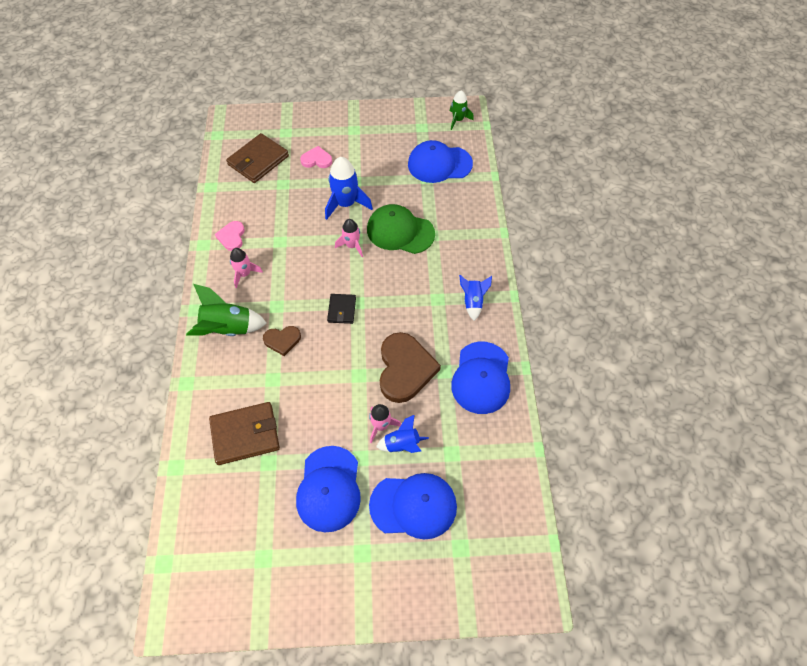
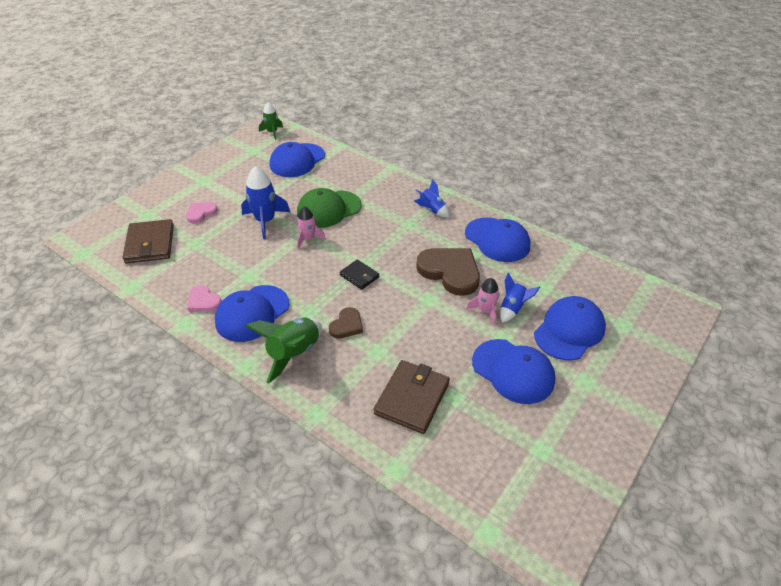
camera: 50 degrees left, 15 degrees down
pink rocket [230,248,263,288] -> blue cap [215,285,289,342]

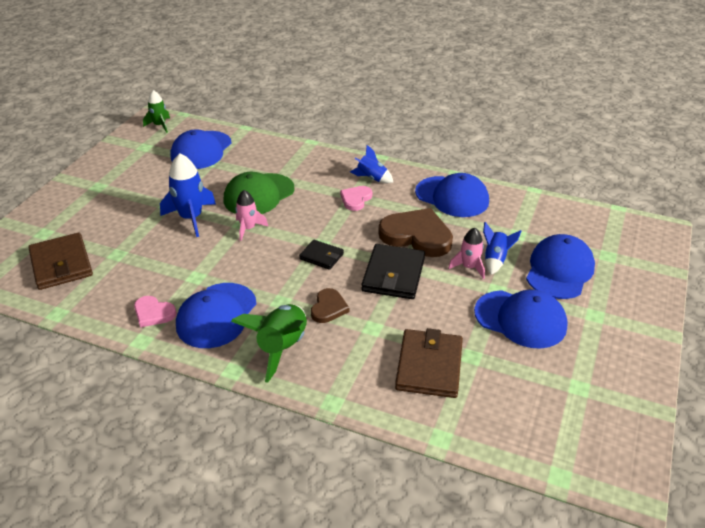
camera: 15 degrees left, 5 degrees down
pink heart [186,202,218,223] -> pink heart moved to [340,186,372,211]
none -> black wallet [361,244,425,299]

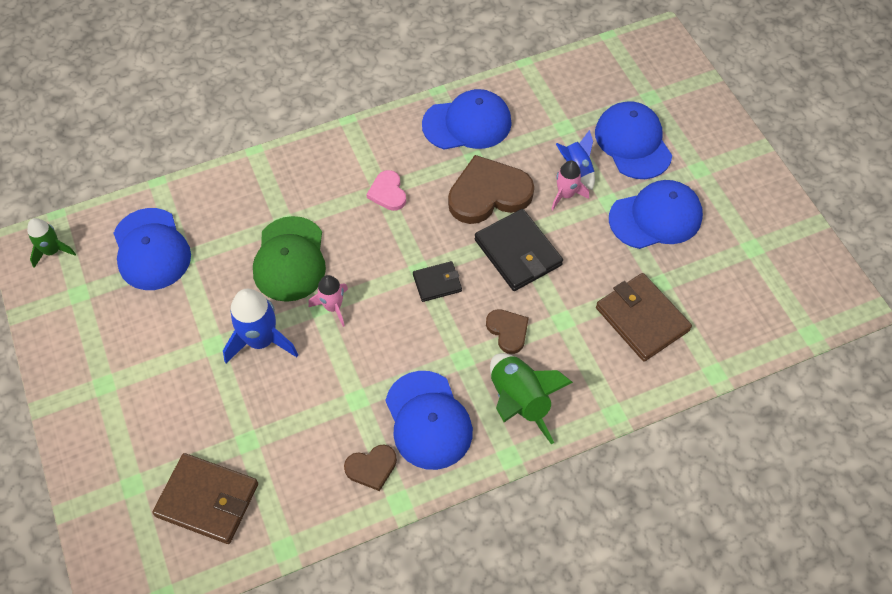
camera: 45 degrees left, 20 degrees up
pink heart [134,296,176,327] -> brown heart [344,445,397,491]
blue rocket [350,145,393,183] -> none

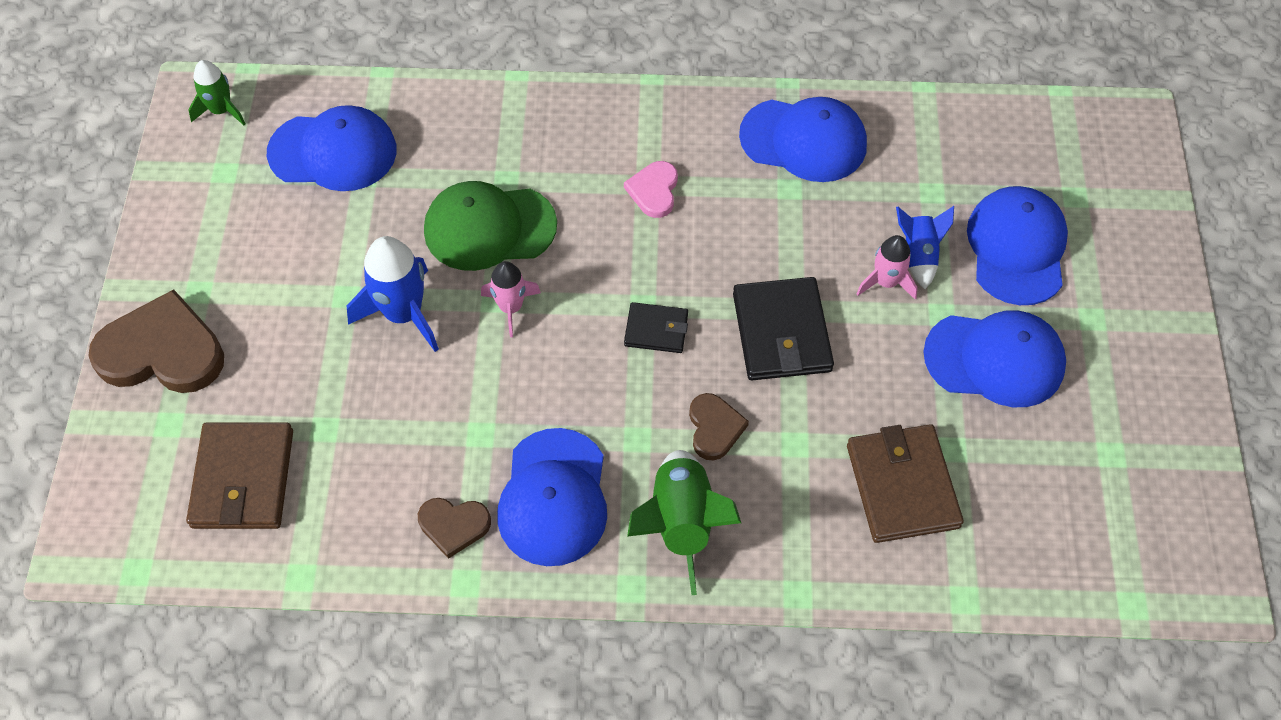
camera: 25 degrees right, 0 degrees up
blue cap [113,208,191,290] -> blue cap turned 90 degrees counterclockwise [267,105,397,191]
brown wallet [152,453,258,544] -> brown wallet turned 45 degrees clockwise [186,422,293,529]
green cap [253,216,326,302] -> green cap turned 60 degrees clockwise [424,181,557,271]
brown heart [448,155,534,224] -> brown heart moved to [88,289,224,393]

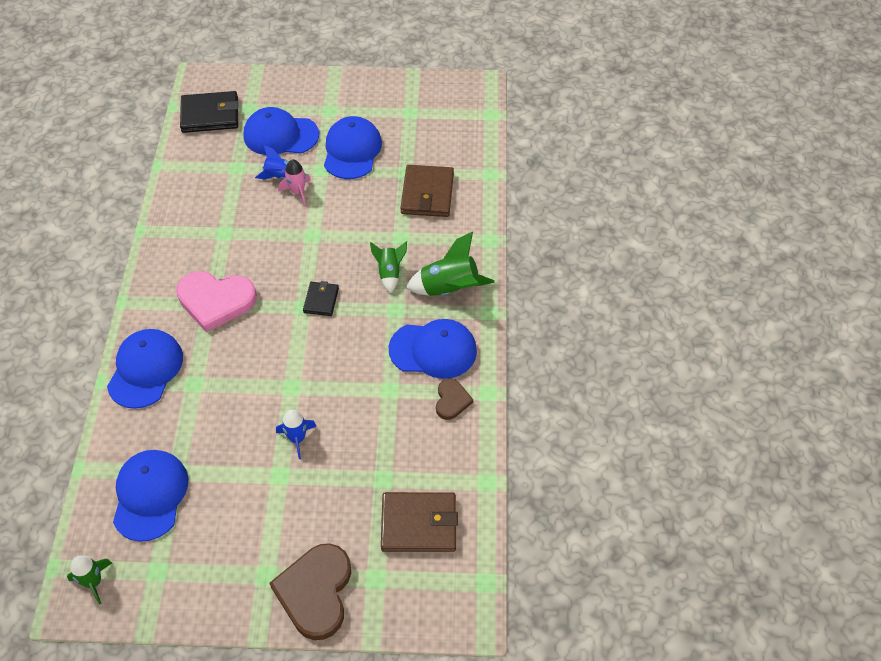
camera: 90 degrees left, 5 degrees down
blue rocket [347,236,439,352] -> blue rocket [276,409,316,459], size x0.61
green cap [424,181,557,271] -> none
pink rocket [481,261,541,337] -> none
pink heart [624,161,678,218] -> pink heart [176,271,257,332], size x1.91
brown heart [689,393,749,460] -> green rocket [370,241,407,293]
black wallet [733,277,834,380] -> black wallet moved to [180,91,238,133]
blue cap [739,97,867,182] -> blue cap moved to [107,329,183,409]
brown wallet [847,424,964,543] -> brown wallet turned 75 degrees counterclockwise [400,165,454,217]

